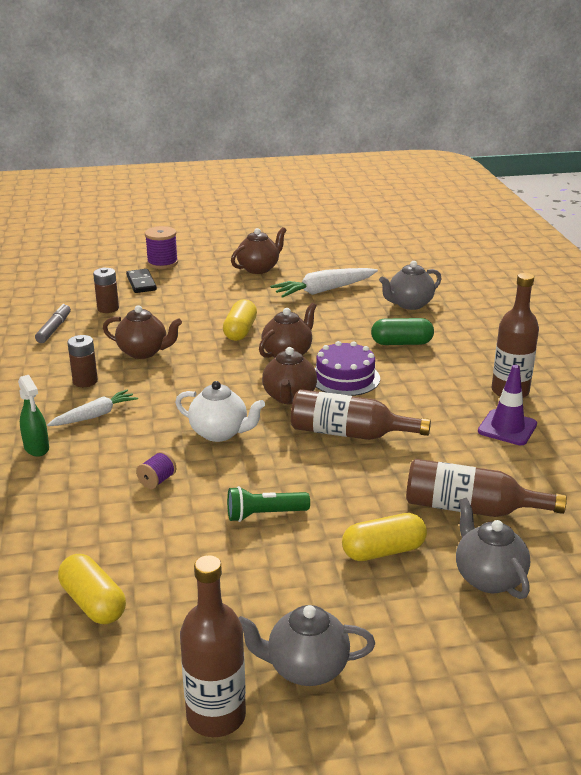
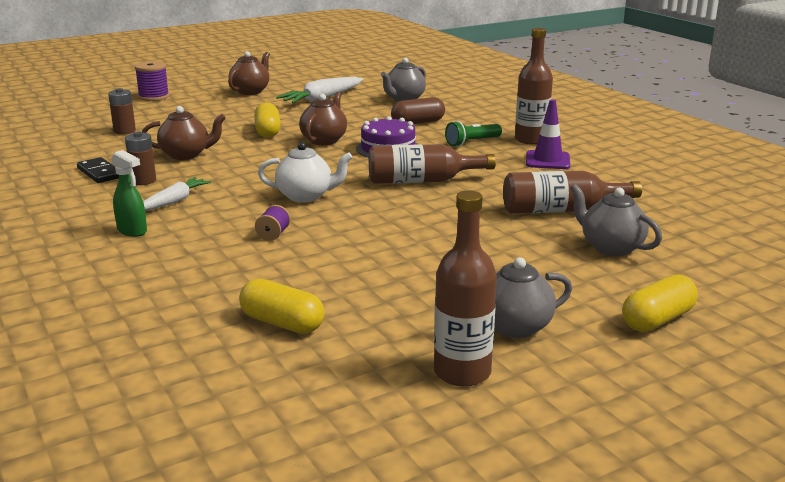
camera: 20 degrees left, 5 degrees down
grey marker [35,304,71,343] -> none
black domino [126,269,157,293] -> black domino moved to [77,157,119,183]
green flashlight [227,486,310,522] -> green flashlight moved to [445,121,502,147]
brown teapot [262,347,317,404] -> none
yellow capsule [342,513,427,561] -> yellow capsule moved to [622,274,698,332]
green capsule [371,318,434,345] -> brown capsule [391,97,445,124]

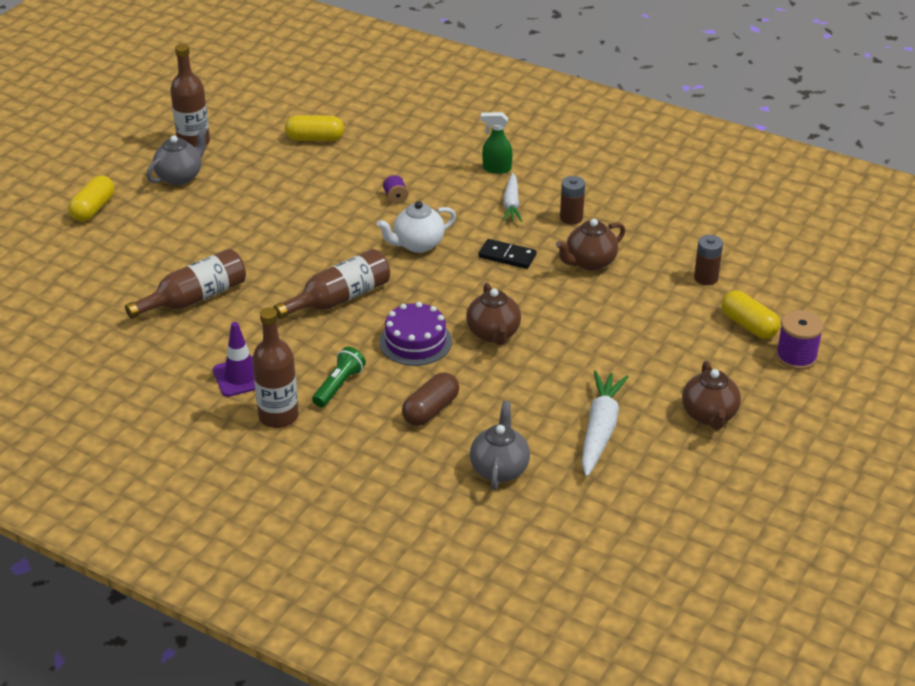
camera: 150 degrees right, 15 degrees up
black domino [77,157,119,183] -> black domino moved to [478,239,536,269]
yellow capsule [254,102,281,138] -> yellow capsule moved to [721,290,780,339]
grey teapot [570,184,662,256] -> none

